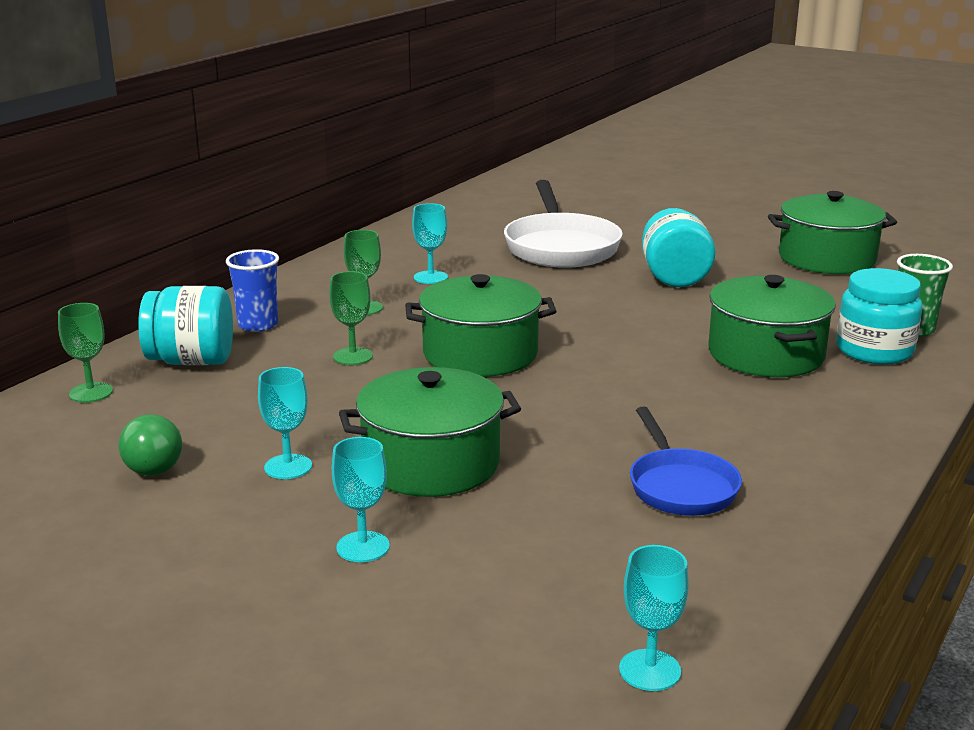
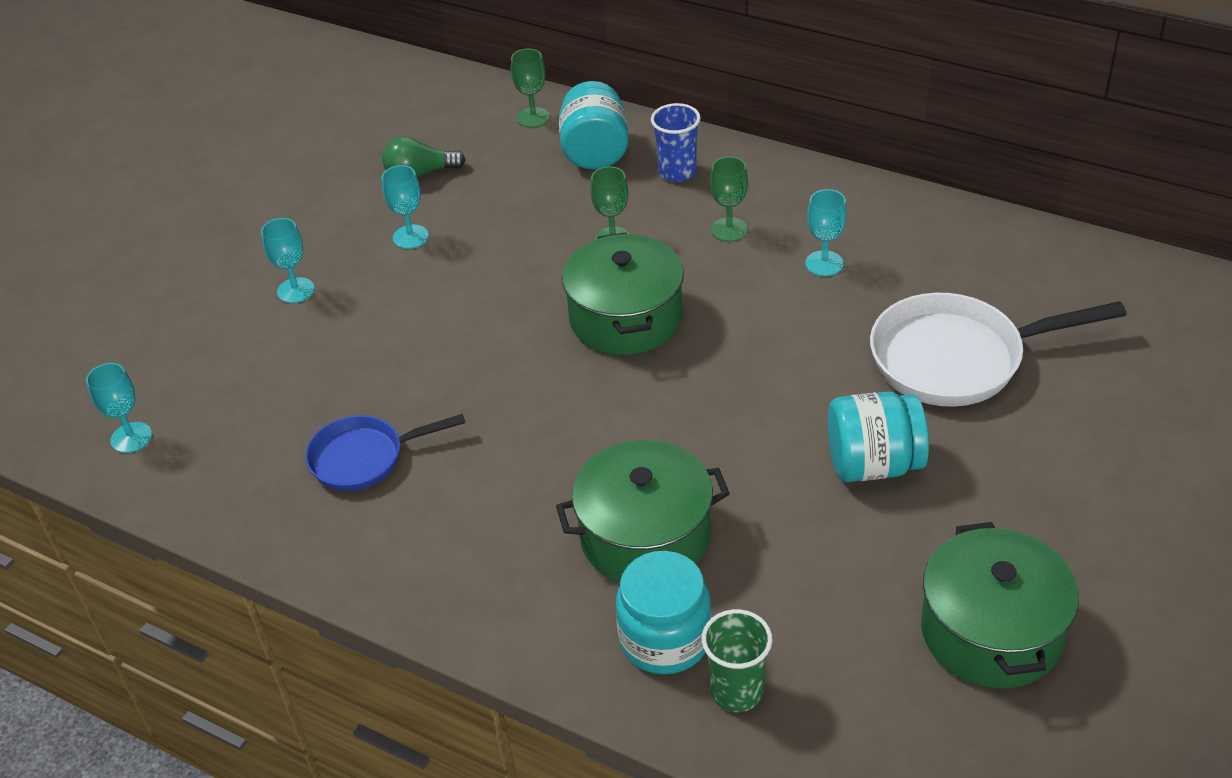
camera: 90 degrees right, 20 degrees up
green pot [339,367,521,497] -> none

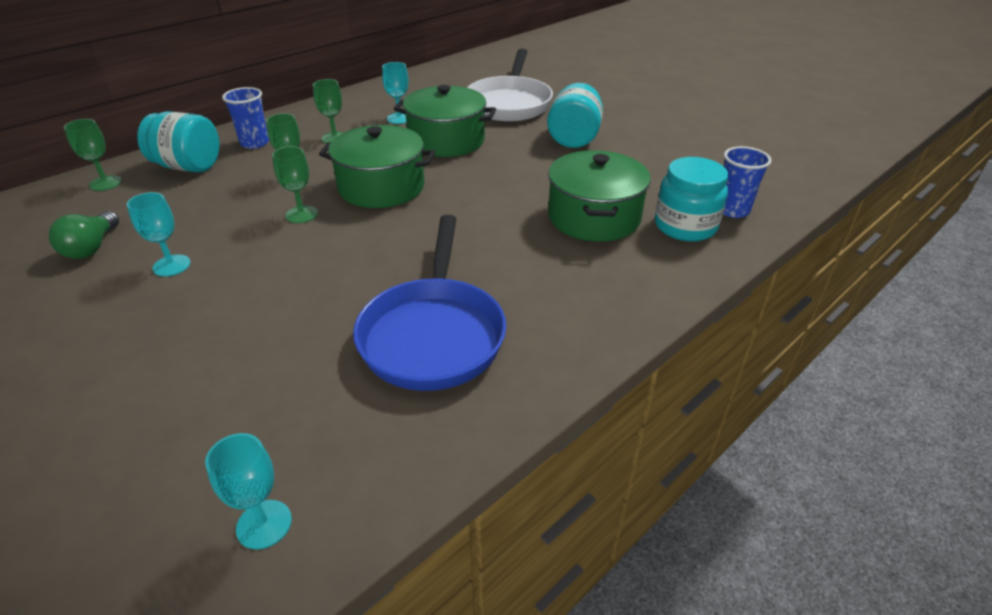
camera: 75 degrees left, 5 degrees down
turquoise goblet [261,218,315,303] -> none
blue pan [305,414,465,491] -> blue pan [353,215,506,391], size x1.63
green cup [702,609,773,712] -> blue cup [723,146,771,218]
green pot [921,522,1079,689] -> green pot moved to [394,85,496,157]
none -> green goblet [272,146,318,223]

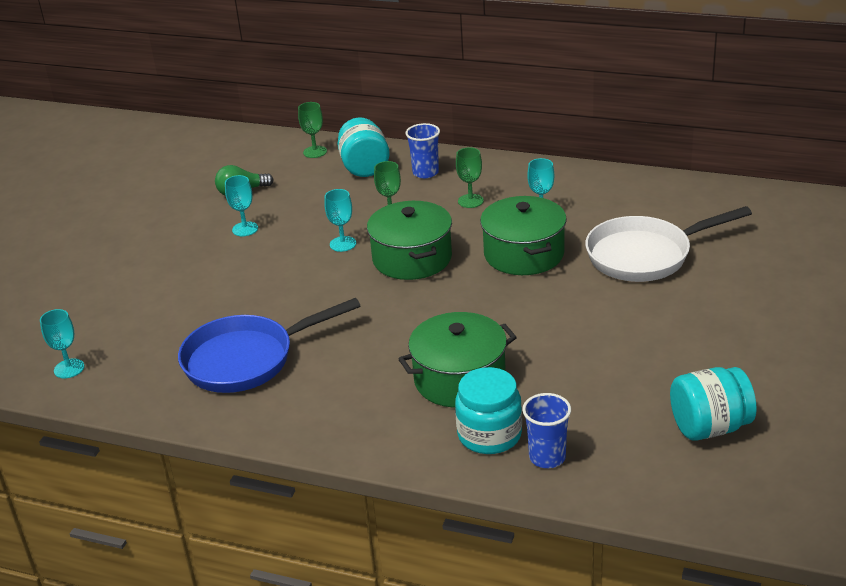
camera: 65 degrees right, 5 degrees down
green goblet [272,146,318,223] -> turquoise goblet [324,189,356,252]
turquoise jar [547,83,603,148] -> turquoise jar moved to [670,367,757,441]

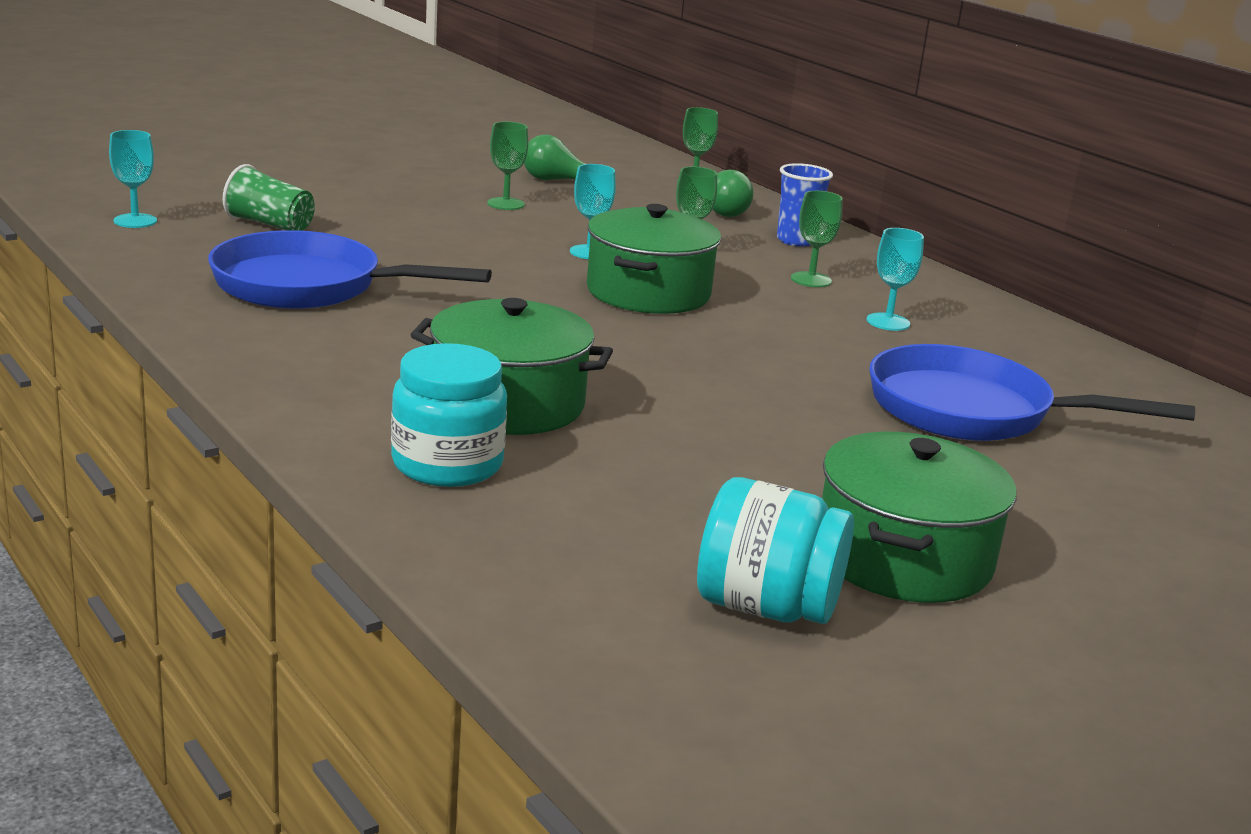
camera: 30 degrees right, 10 degrees down
turquoise goblet [225,175,258,236] -> green goblet [487,122,528,210]
turquoise jar [338,117,390,177] -> green light bulb [712,170,753,217]
green pot [480,196,567,275] -> green pot moved to [822,432,1017,603]
blue cup [522,393,571,468] -> none
white pan [585,206,752,282] -> blue pan [869,344,1195,441]
none -> green cup [223,164,315,231]

